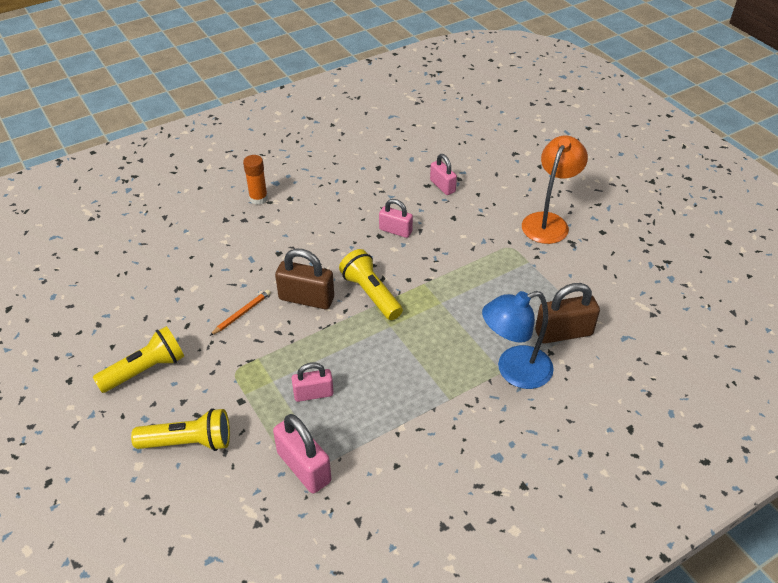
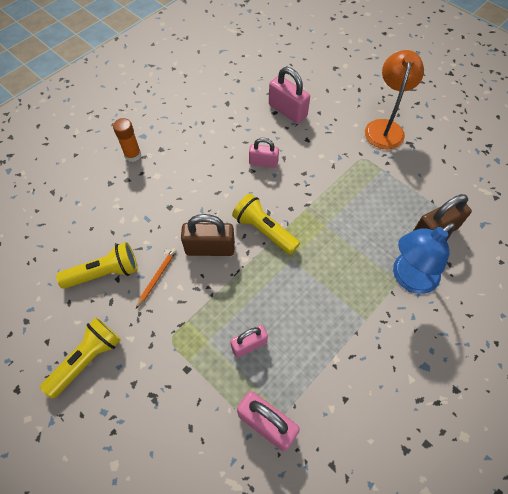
camera: 15 degrees left, 15 degrees up
yellow flashlight [131,408,230,451] -> yellow flashlight moved to [56,242,137,289]
pink padlock [430,154,457,195] -> pink padlock [269,67,310,124], size x1.54

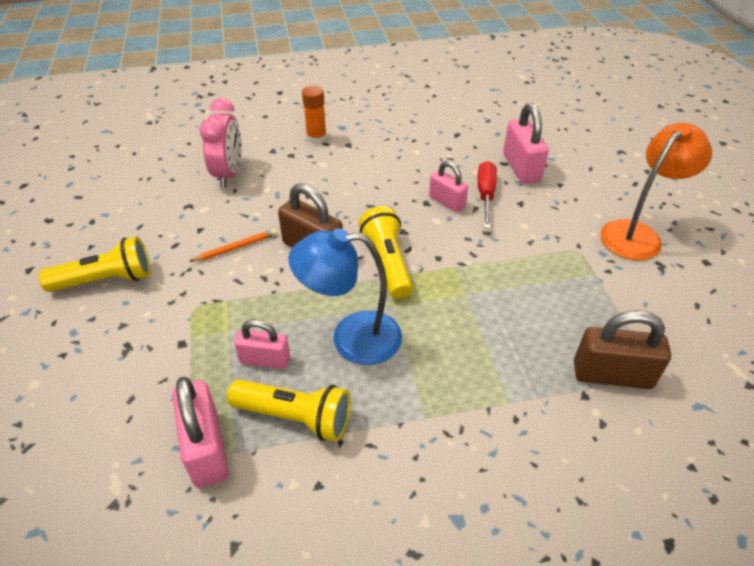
camera: 35 degrees right, 15 degrees down
yellow flashlight [56,242,137,289] -> yellow flashlight moved to [227,379,351,441]
blue lamp [393,223,455,294] -> blue lamp moved to [288,228,402,365]
none -> pink clock [199,98,242,187]
none -> red screwdriver [478,161,497,229]

